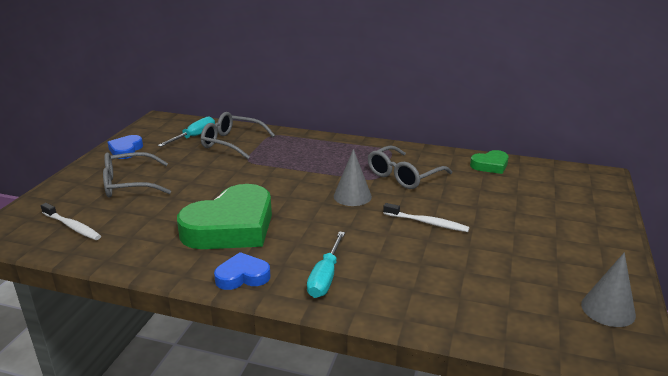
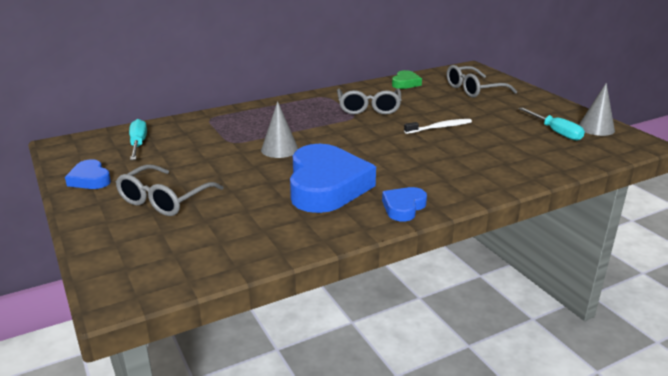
camera: 45 degrees left, 0 degrees up
white toothbrush [41,203,101,240] -> none
green heart [177,184,272,249] -> blue heart [290,144,376,213]
grey glasses [201,112,275,159] -> grey glasses moved to [447,65,517,98]
turquoise screwdriver [307,231,345,298] -> turquoise screwdriver moved to [519,108,585,141]
grey cone [334,149,372,206] -> grey cone moved to [261,101,298,158]

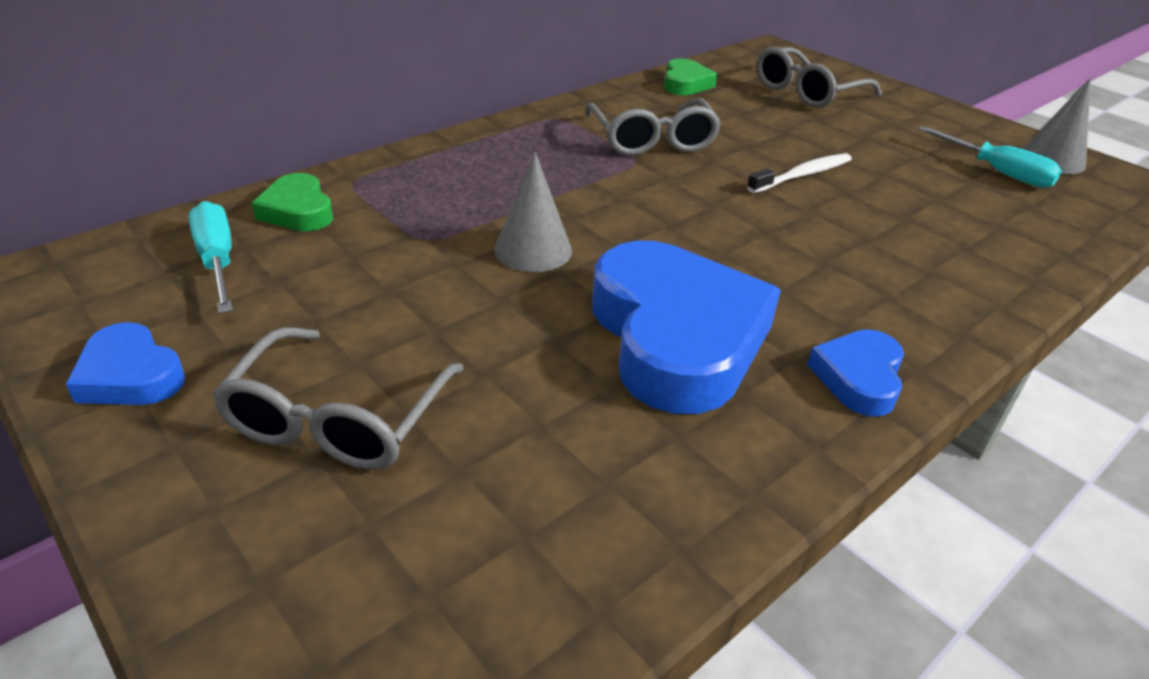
camera: 15 degrees left, 10 degrees up
none -> green heart [252,173,333,231]

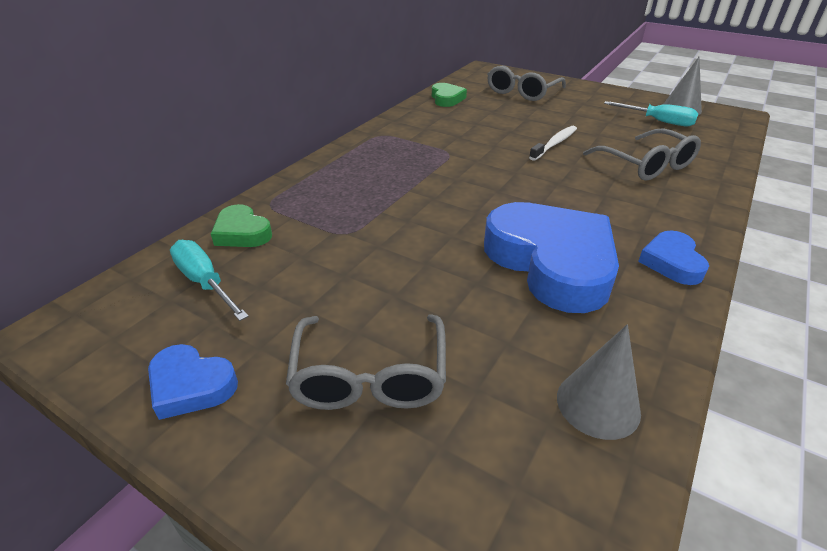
camera: 15 degrees left, 0 degrees up
grey cone [494,152,572,272] -> grey cone moved to [557,324,641,440]
grey glasses [585,98,721,156] -> grey glasses moved to [583,128,701,181]

